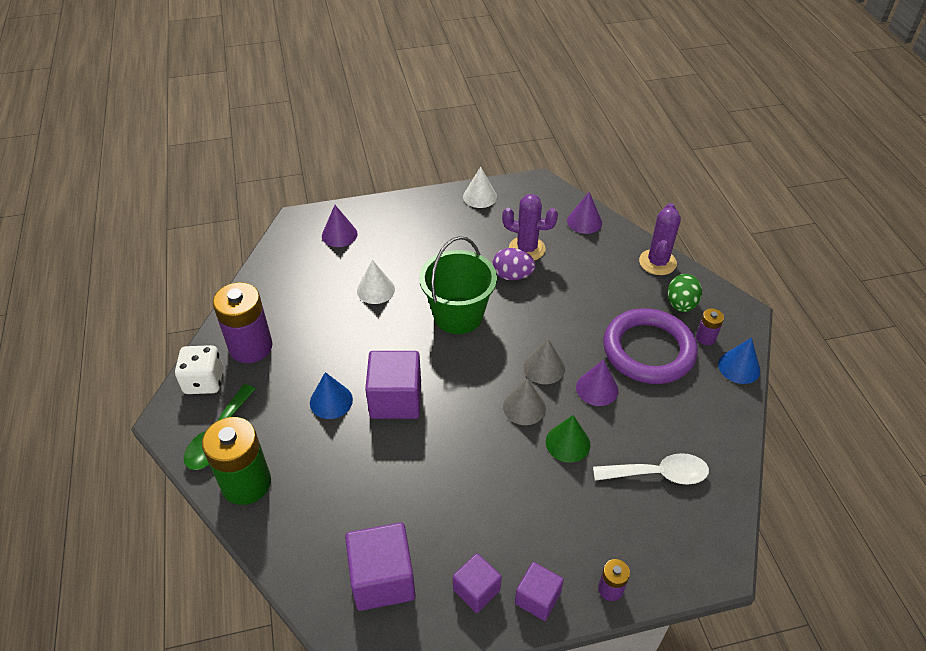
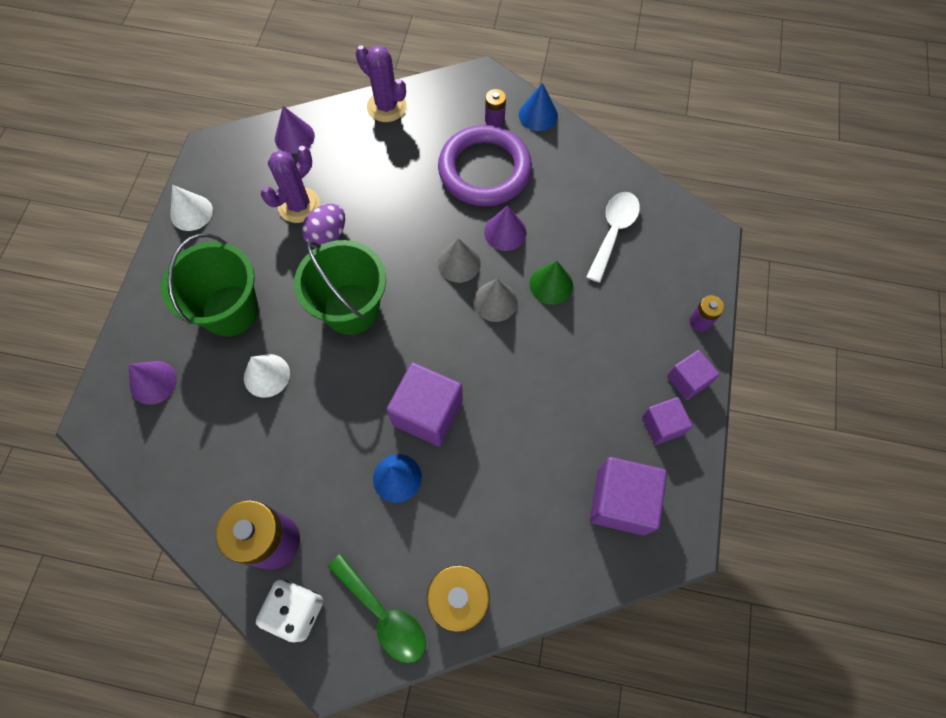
camera: 65 degrees left, 20 degrees up
green egg [667,274,702,312] -> none
none -> green bucket [161,234,259,336]

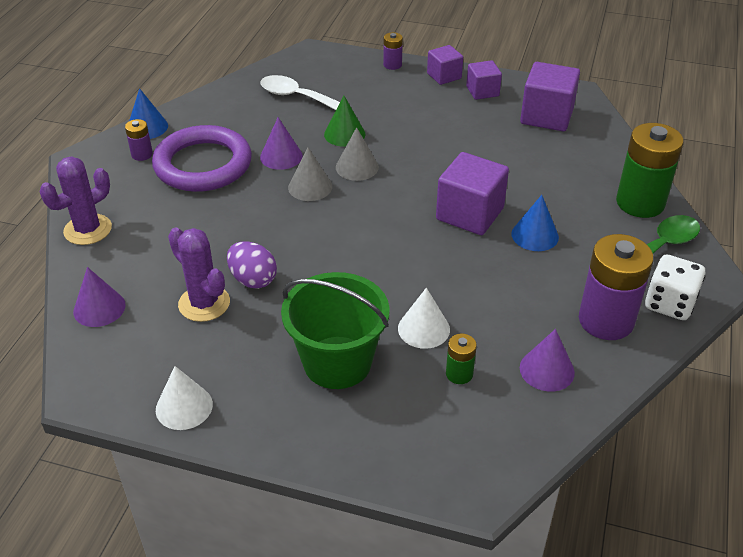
camera: 85 degrees left, 25 degrees down
purple cone [129,361,177,405] -> purple cone moved to [520,329,575,392]
green bucket [294,240,386,335] -> none
none -> green battery [446,333,477,384]

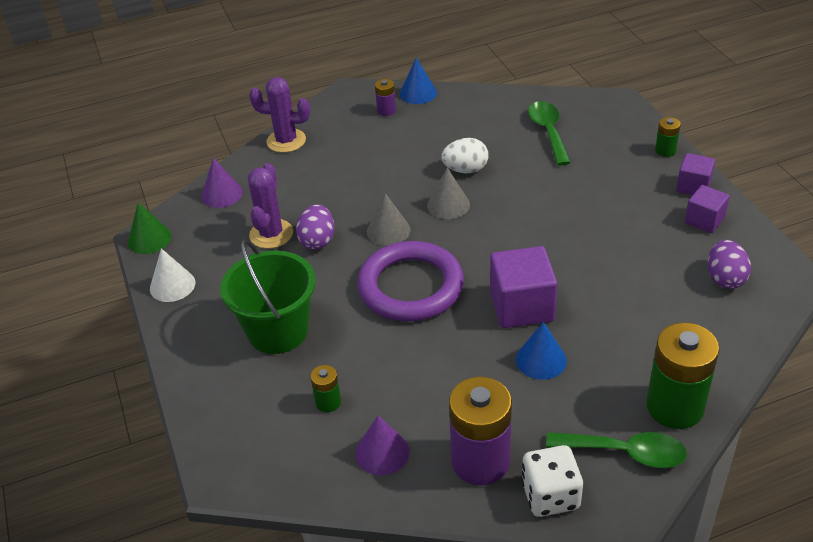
camera: 55 degrees right, 0 degrees up
purple ring [152,125,252,192] -> purple ring moved to [357,241,464,321]
white spoon [260,75,340,110] -> green spoon [528,101,571,166]
purple cone [260,117,303,170] -> white egg [441,138,489,174]
green cone [324,96,366,147] -> green cone moved to [128,203,171,254]
grey cone [336,127,379,181] -> grey cone moved to [367,193,411,246]
purple battery [383,32,403,70] -> green battery [655,117,681,157]
white cone [398,288,450,349] -> none
purple cube [520,62,580,131] -> purple egg [708,240,751,289]

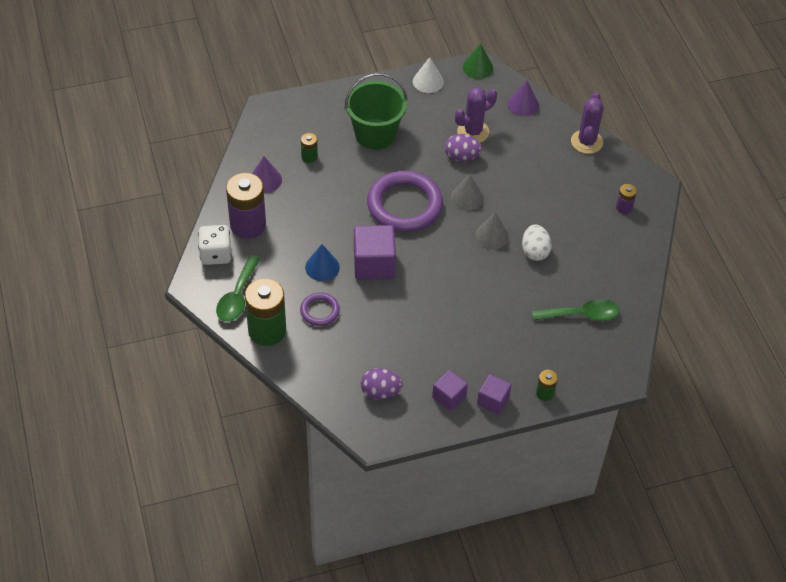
camera: 90 degrees right, 10 degrees up
purple cactus [248,163,293,249] -> purple cactus turned 45 degrees counterclockwise [455,87,497,143]
blue cone [400,58,437,104] -> none
none -> purple ring [300,292,340,326]

